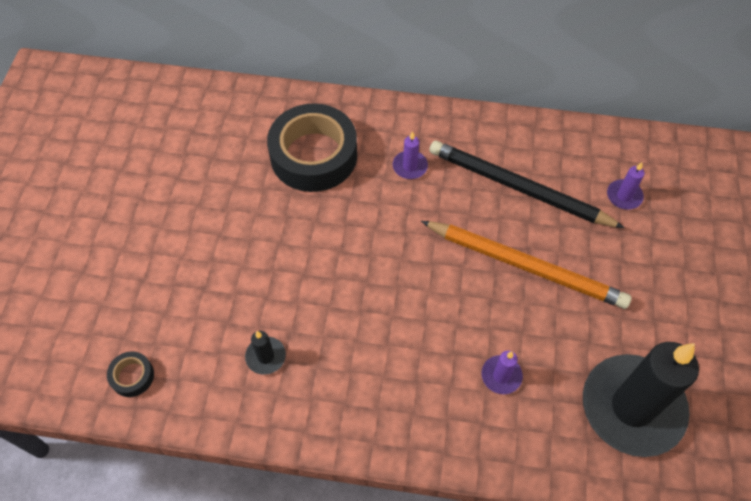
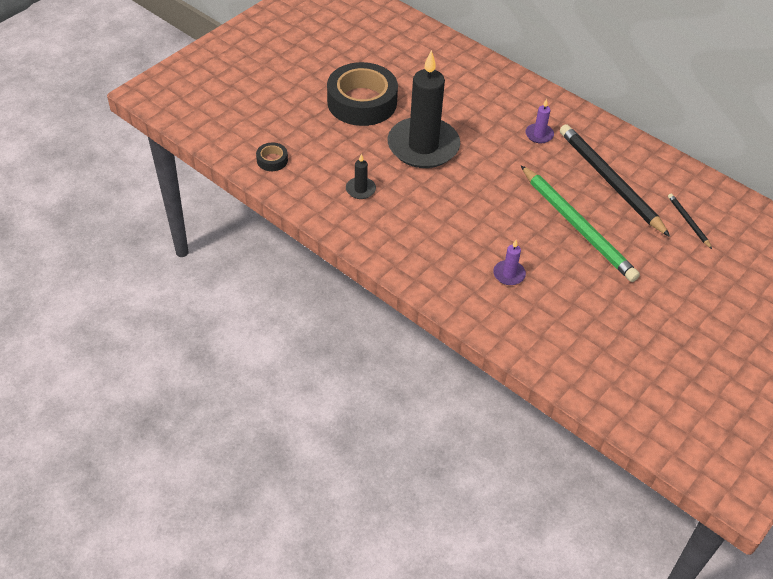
camera: 30 degrees right, 10 degrees down
black tape [267,103,357,192] -> black tape moved to [327,62,398,126]
orange pencil [421,221,632,309] -> green pencil [521,165,640,282]
black candle [583,342,699,457] -> black candle moved to [388,50,460,168]
purple candle [607,162,645,210] -> black pencil [668,194,712,249]

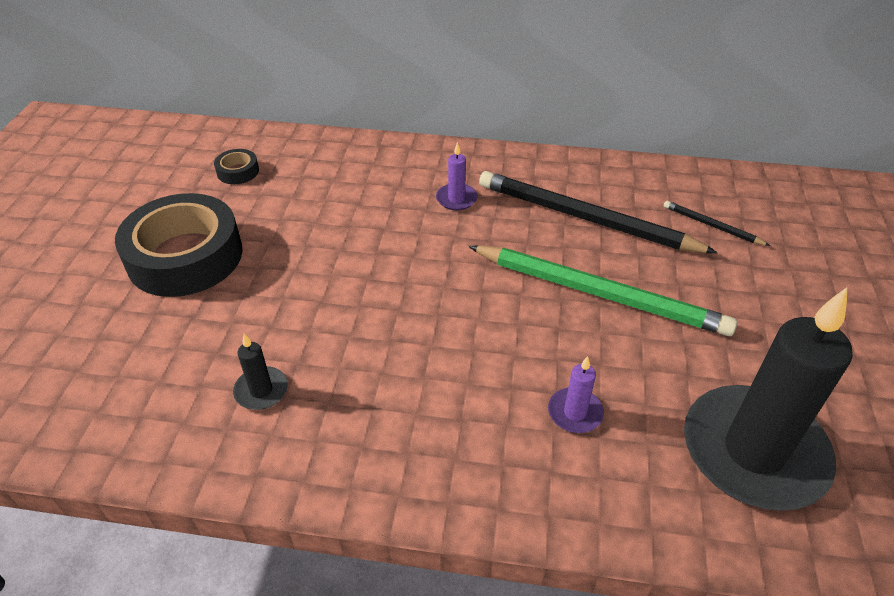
camera: 30 degrees left, 5 degrees down
black tape [256,143,288,171] -> black tape moved to [214,149,259,184]
black candle [388,50,460,168] -> black candle moved to [684,287,853,511]

